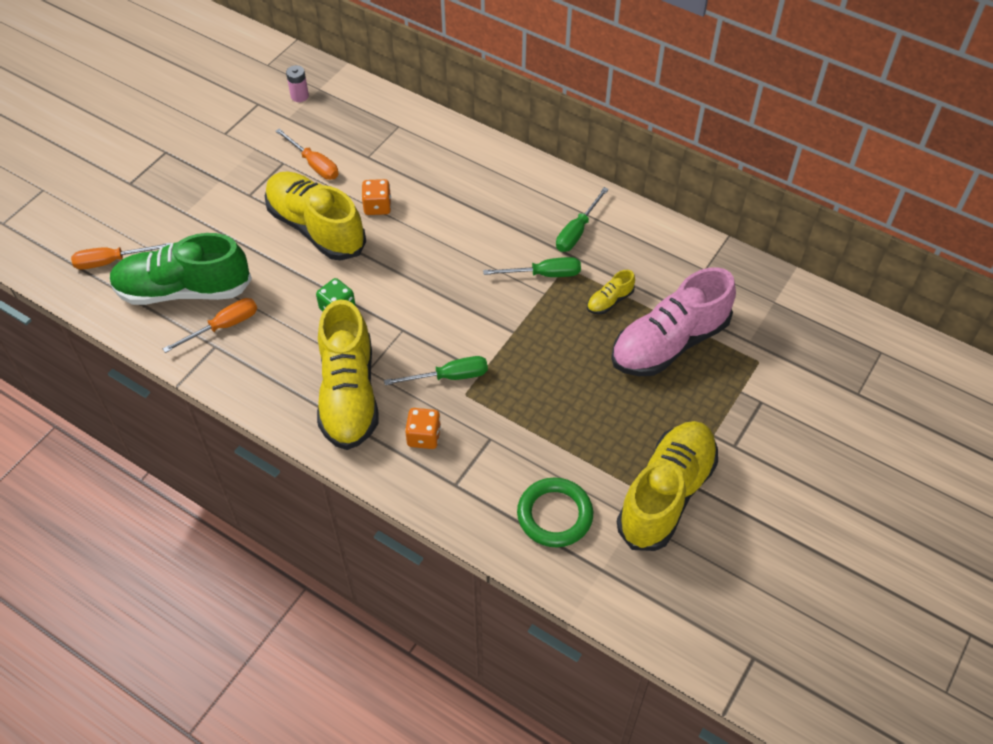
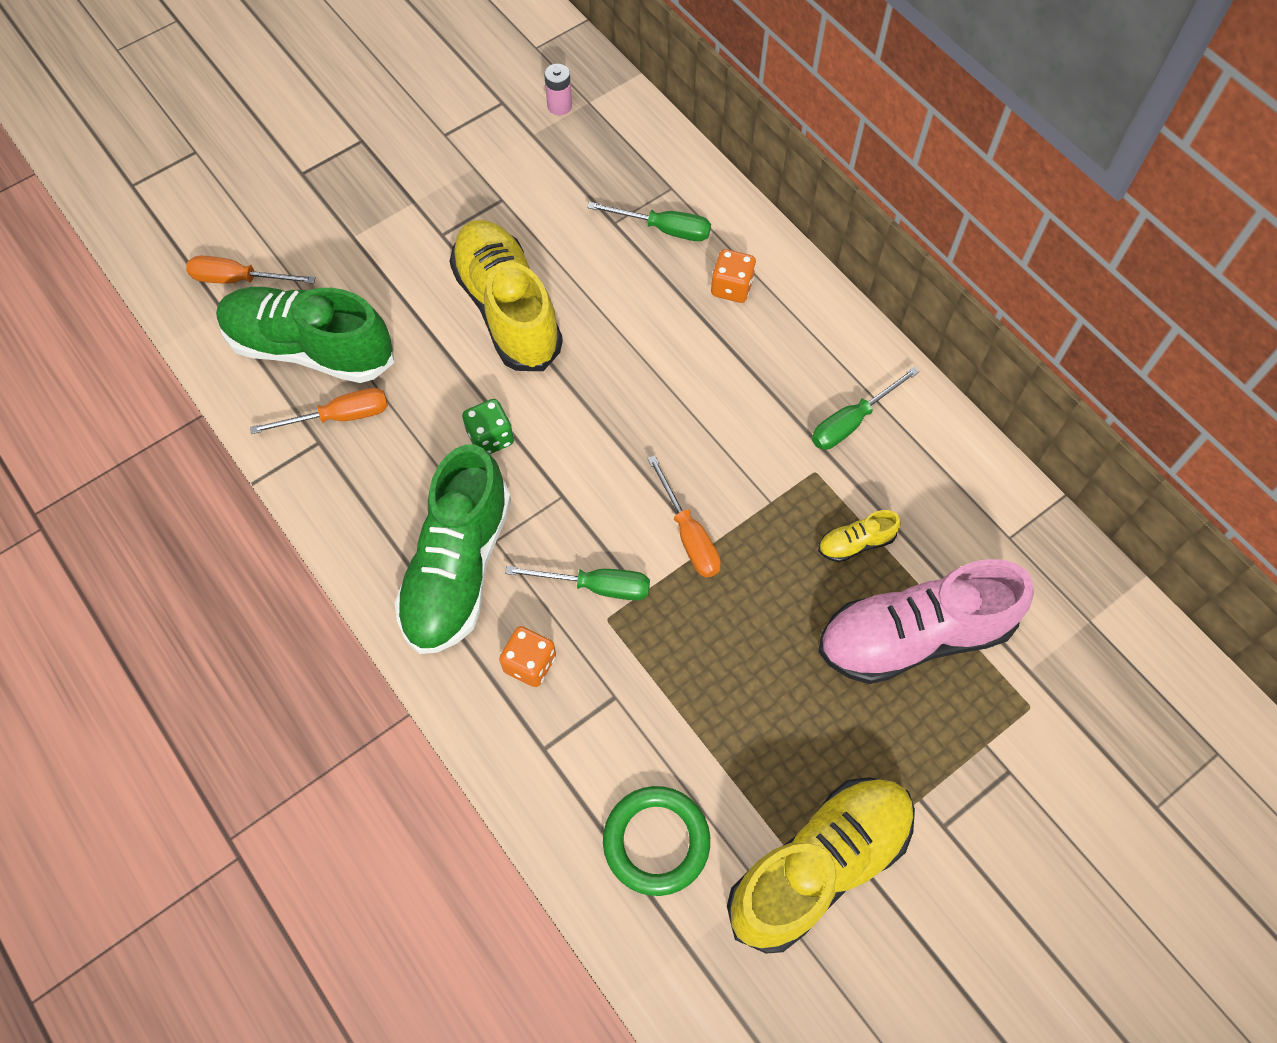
camera: 20 degrees right, 10 degrees up
orange screwdriver [275,129,339,180] -> orange screwdriver moved to [647,455,721,578]
yellow shoe [317,300,378,450] -> green shoe [395,445,511,654]
orange dice [362,179,391,215] -> orange dice moved to [711,249,756,303]
green screwdriver [483,257,581,277] -> green screwdriver moved to [587,202,711,241]

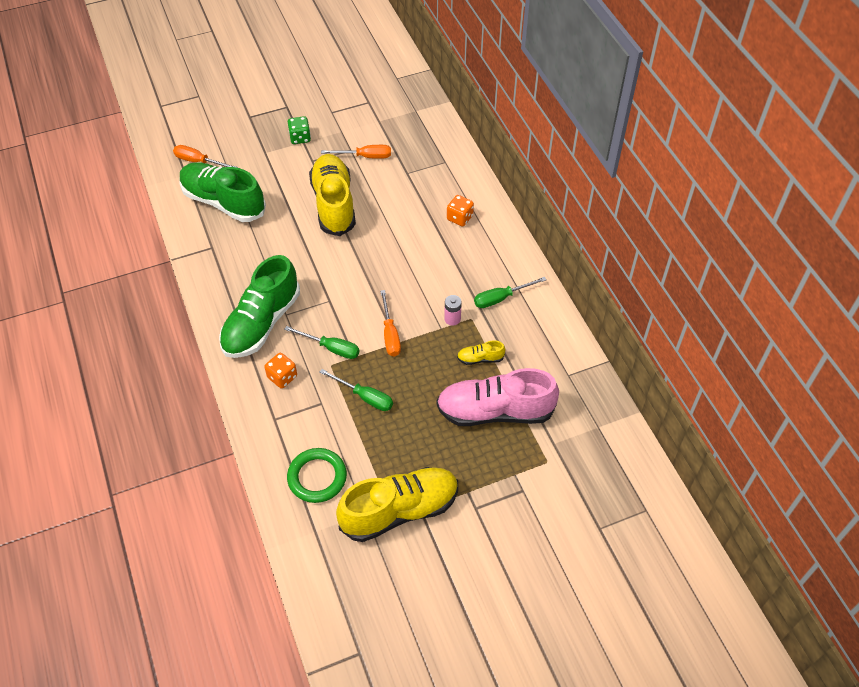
camera: 15 degrees right, 10 degrees down
orange screwdriver [250,388,388,434] -> orange screwdriver moved to [321,145,391,159]
green dice [462,399,514,454] -> green dice moved to [288,116,311,144]
pink battery [544,64,572,115] -> pink battery moved to [444,295,462,326]
green screwdriver [587,202,711,241] -> green screwdriver moved to [319,369,393,411]

